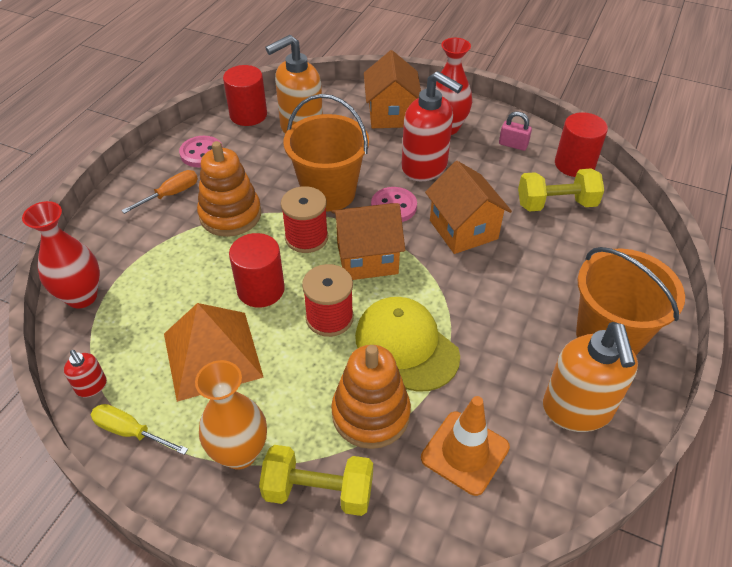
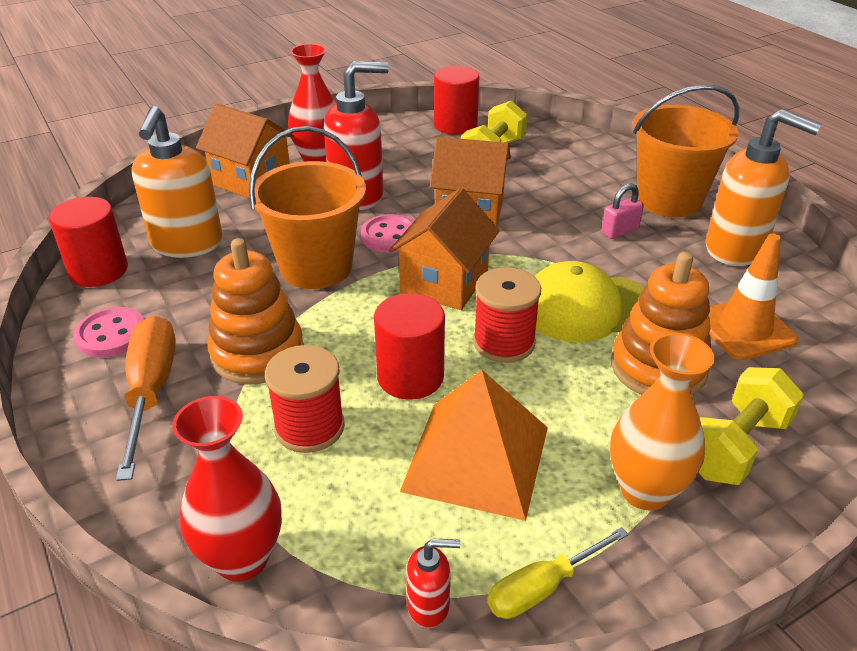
camera: 55 degrees left, 10 degrees down
orange screwdriver [121,170,198,214] -> orange screwdriver [116,316,176,481], size x1.59
red spool [281,186,328,253] -> red spool moved to [265,345,345,453]
pink padlock [499,111,532,151] -> pink padlock moved to [601,183,644,239]

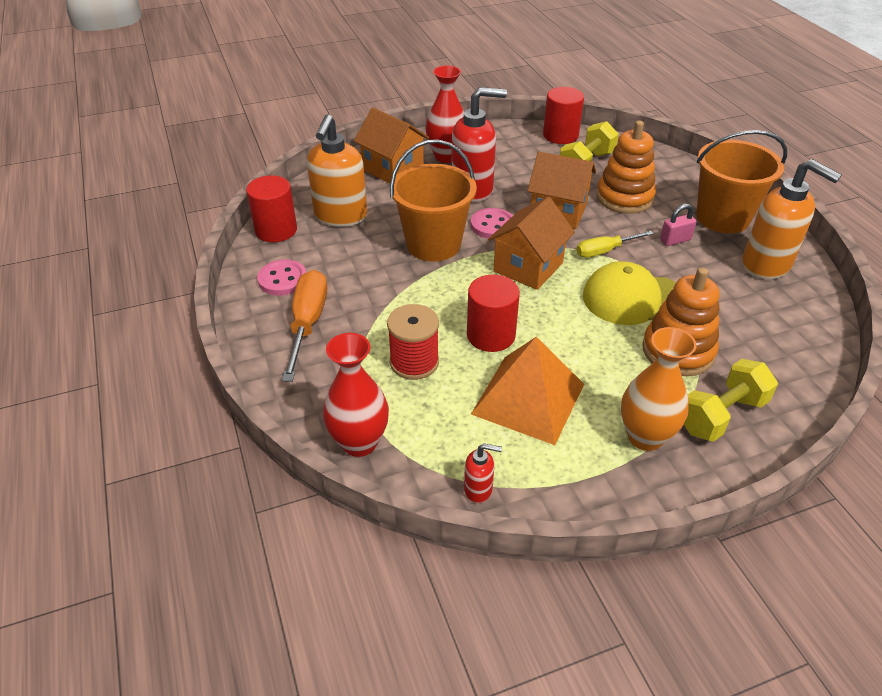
camera: 10 degrees right, 5 degrees up
orange stacking toy [207,238,304,385] -> orange stacking toy moved to [596,121,656,214]
red spool [473,267,541,363] -> none
yellow screwdriver [487,527,629,619] -> yellow screwdriver moved to [577,231,654,257]
orange traffic cone [708,233,798,360] -> none

